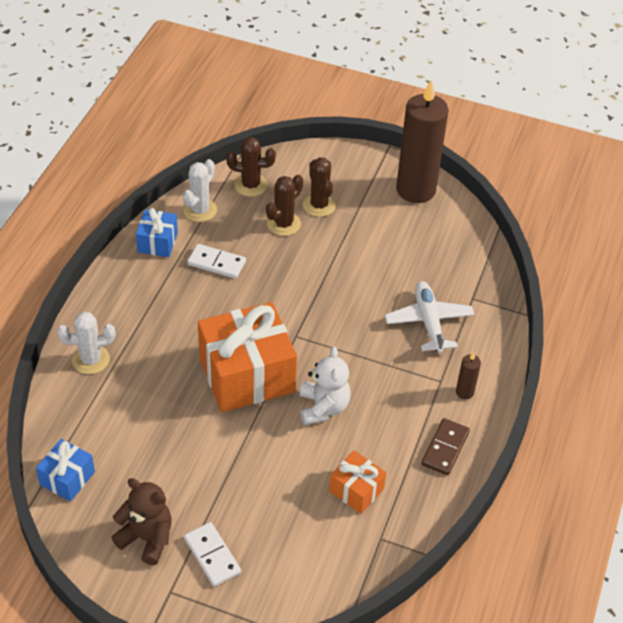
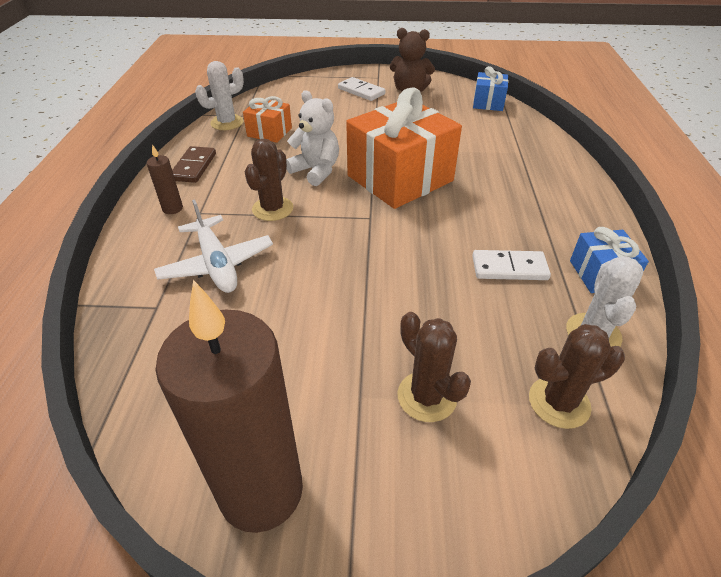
camera: 165 degrees right, 5 degrees down
white cactus [57,312,115,374] -> white cactus moved to [195,61,244,130]
brown cactus [266,175,303,236] -> brown cactus moved to [245,139,293,221]
white teddy bear [300,347,351,425] -> white teddy bear turned 150 degrees clockwise [286,90,339,186]

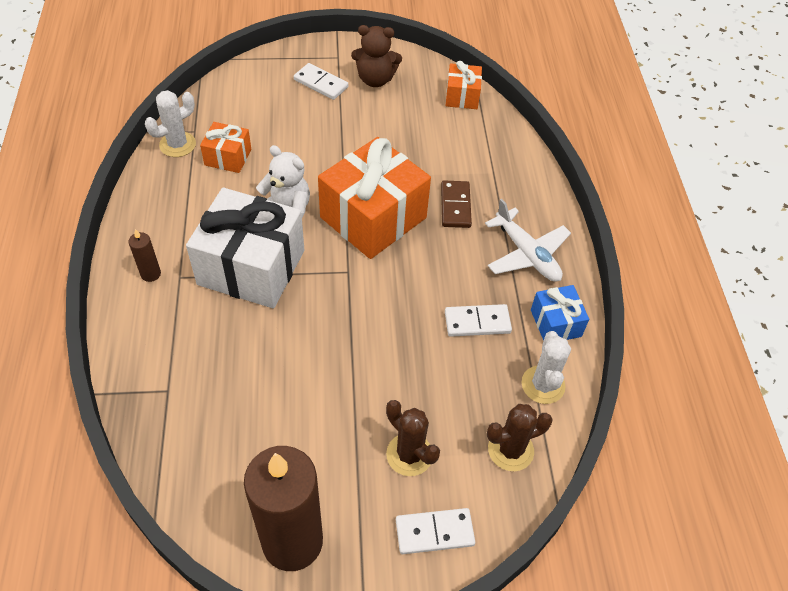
camera: 10 degrees left, 10 degrees up
white plane [154,199,273,293] -> white plane moved to [485,199,571,282]
brown domino [172,146,216,183] -> brown domino moved to [441,180,472,228]
brown cactus [245,139,293,221] -> white gift [186,188,304,308]
blue gift [473,66,509,111] -> orange gift [446,61,482,109]
none -> white domino [396,508,475,554]

